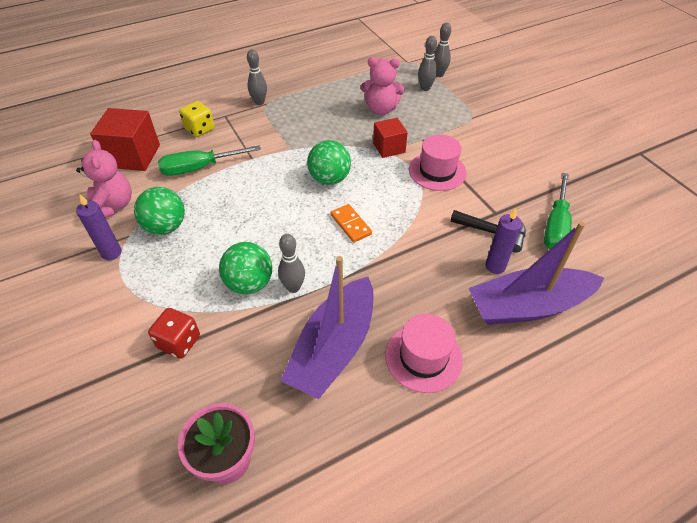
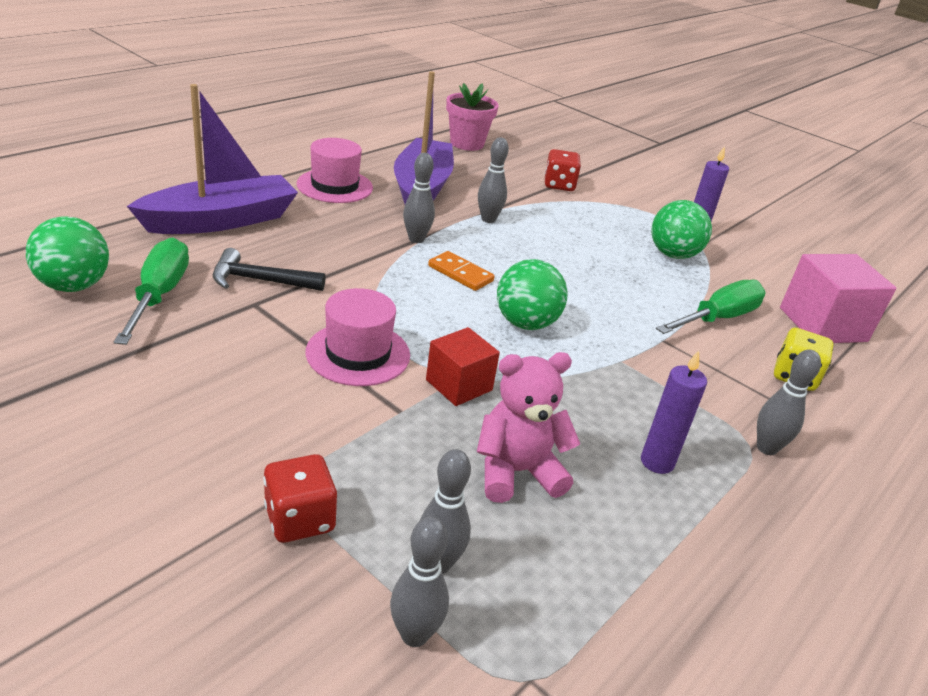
camera: 155 degrees right, 15 degrees down
pink teddy bear [76,140,132,218] -> none
red cube [90,108,160,171] -> pink cube [780,254,896,343]
green ball [219,242,272,294] -> green ball moved to [26,216,109,292]
purple candle [485,208,522,274] -> purple candle moved to [641,350,707,474]
none -> red dice [263,454,337,543]
none -> grey bowling pin [403,153,435,243]

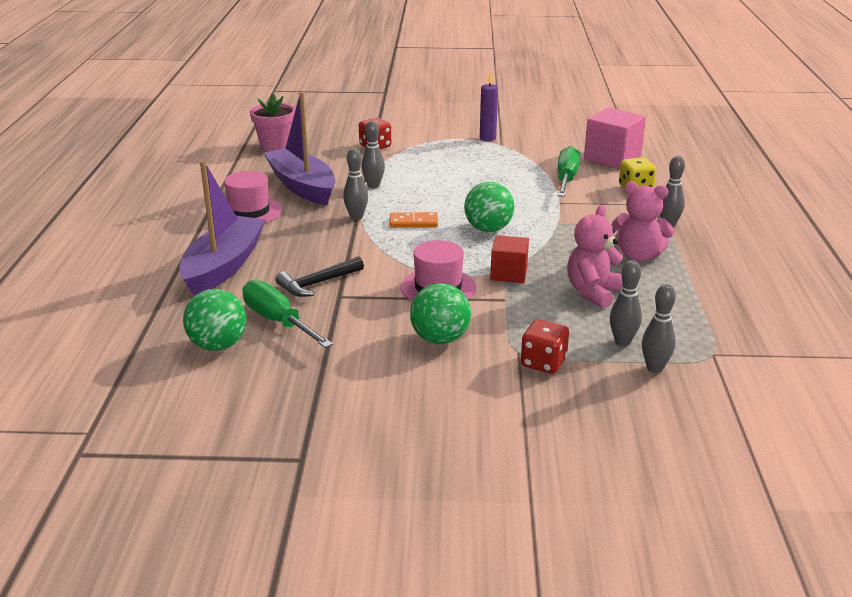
camera: 35 degrees left, 5 degrees down
purple candle [641,350,707,474] -> pink teddy bear [612,181,674,261]
green ball [651,200,712,259] -> green ball moved to [410,283,471,344]

